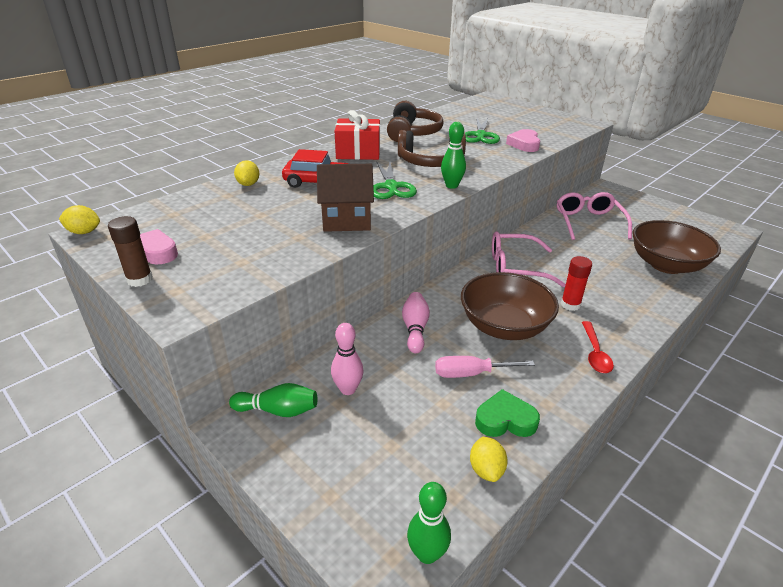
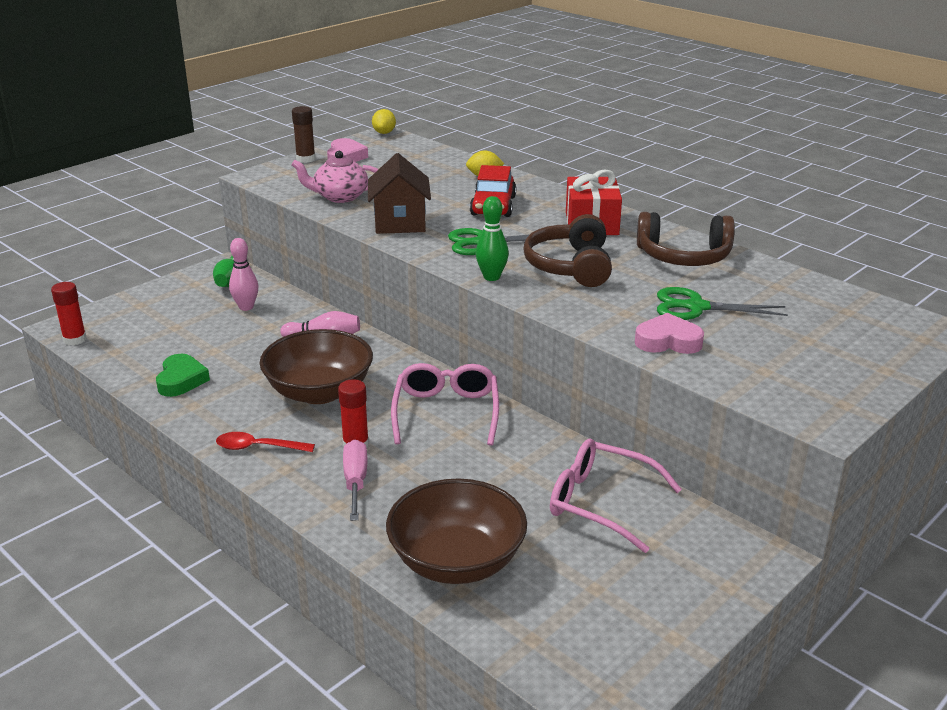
camera: 90 degrees right, 5 degrees down
green bowling pin [407,482,451,564] -> red glue stick [51,282,86,345]
pink screwdriver [435,356,535,378] -> pink screwdriver moved to [343,440,367,521]
yellow lemon [470,437,508,482] -> none
pink glasses [557,192,632,240] -> pink glasses turned 150 degrees counterclockwise [550,439,682,553]
none -> pink teapot [291,151,379,203]

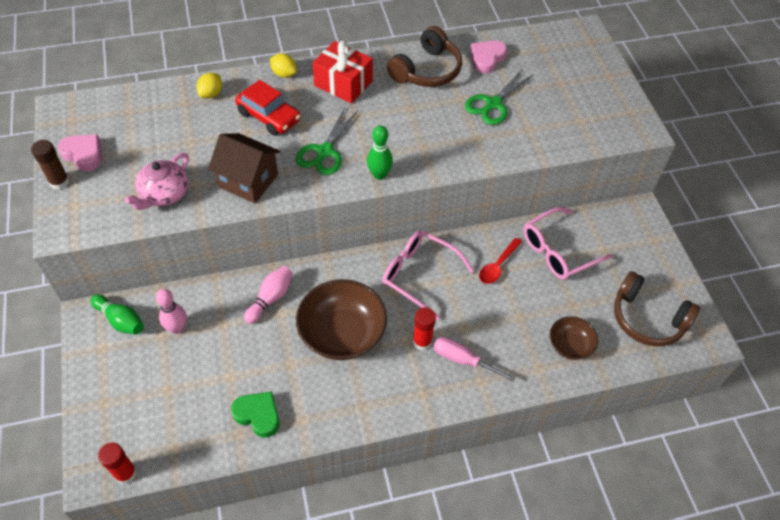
camera: 60 degrees left, 25 degrees up
red spoon [216,432,315,452] -> red spoon moved to [479,238,522,284]
yellow lemon [372,109,396,134] -> yellow lemon moved to [270,53,297,78]
brown bowl [386,479,527,584] -> brown bowl [550,316,598,360], size x0.54
brown headphones [523,214,612,287] -> brown headphones moved to [614,271,700,346]
pink heart [635,313,704,354] -> pink heart moved to [470,41,507,74]

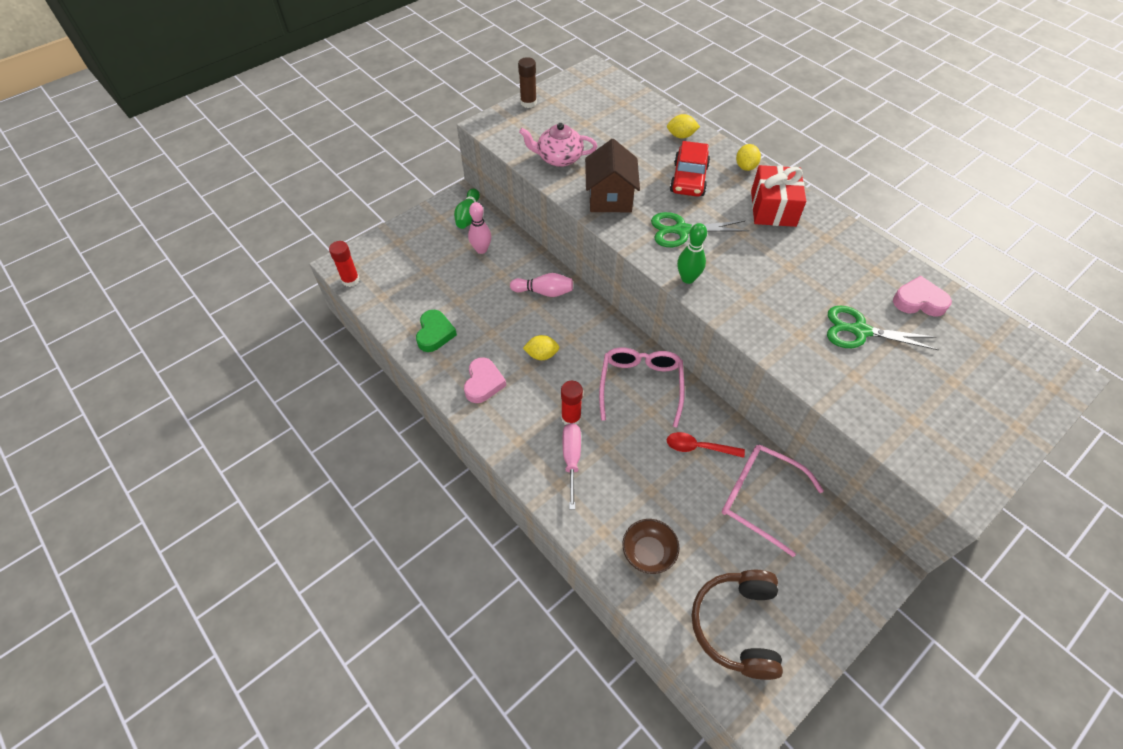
camera: 65 degrees right, 0 degrees up
pink heart [57,134,102,171] -> pink heart moved to [464,357,506,403]
brown bowl [296,279,387,360] -> yellow lemon [523,335,560,360]
brown headphones [387,26,462,87] -> none

